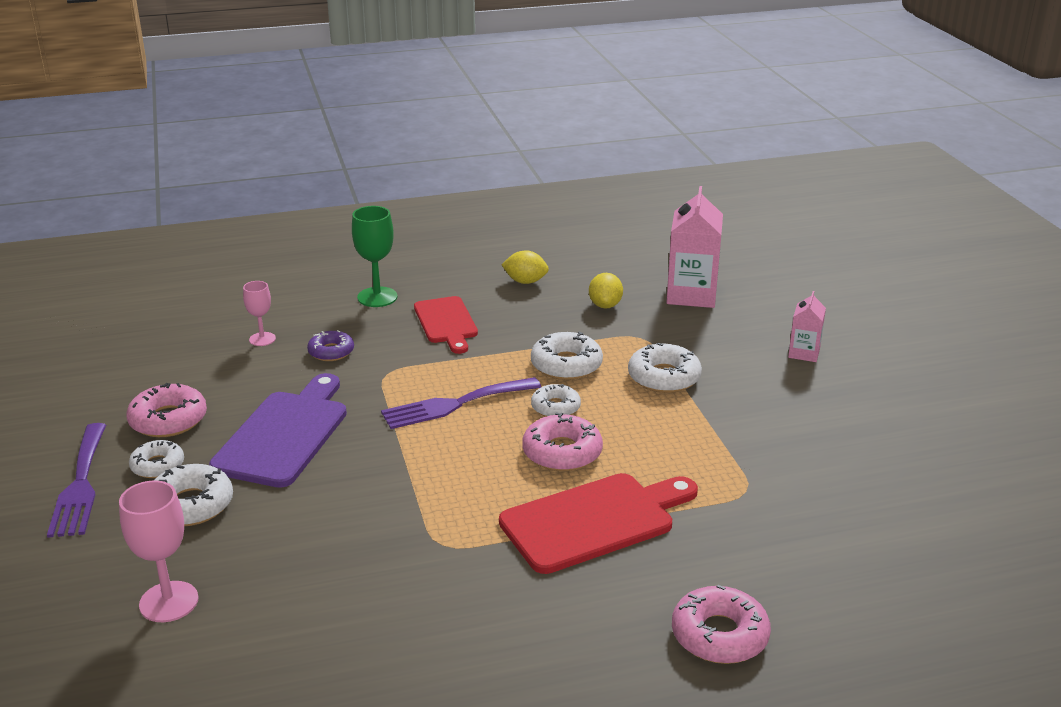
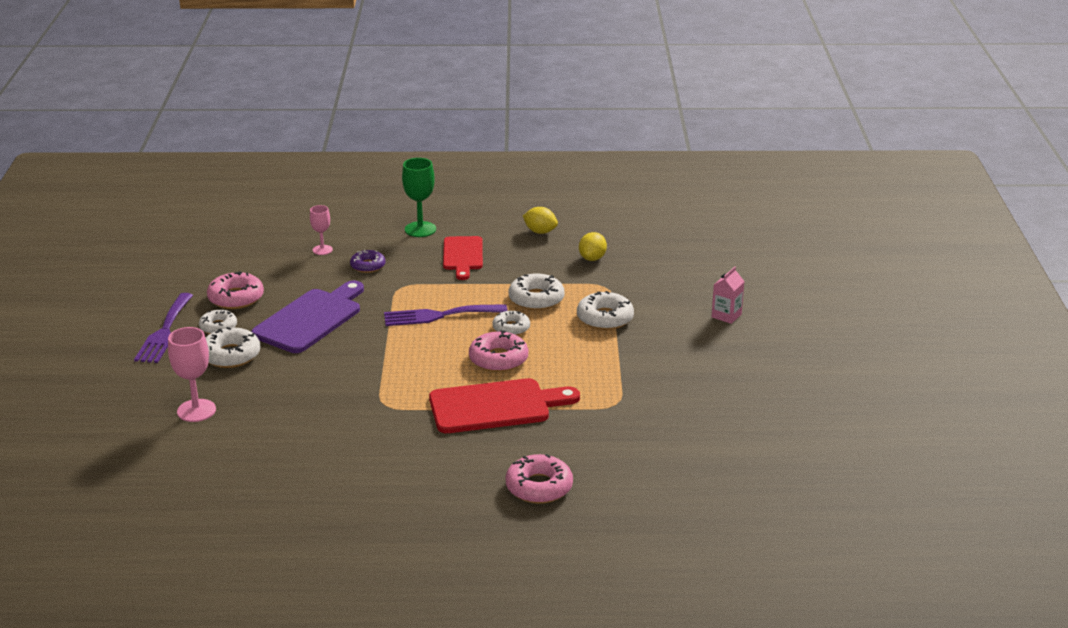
camera: 15 degrees right, 0 degrees up
pink carton [666,186,723,308] -> none

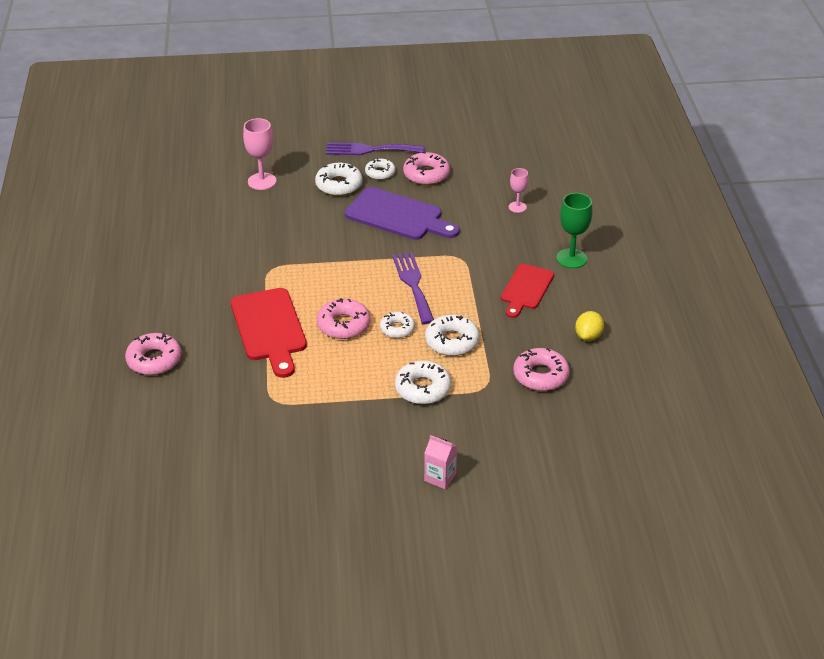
camera: 85 degrees right, 10 degrees up
purple donut [350,249,386,273] -> none
red cutting board [443,236,483,280] -> red cutting board turned 60 degrees counterclockwise [501,264,554,318]
yellow lemon [579,232,607,261] -> pink donut [513,348,570,391]

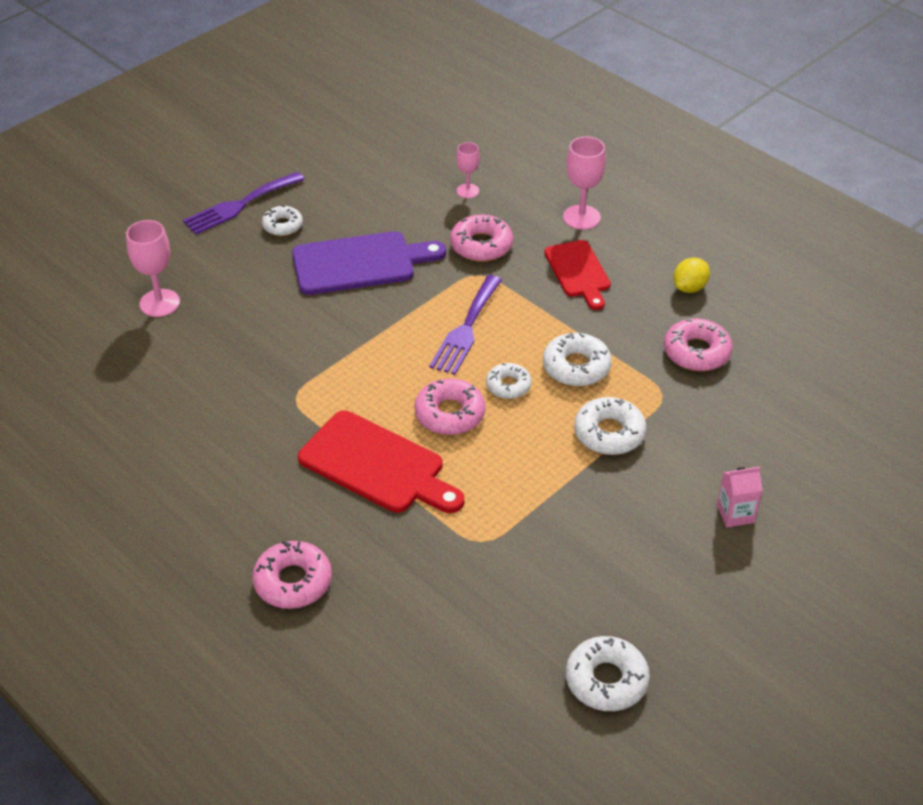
camera: 40 degrees left, 5 degrees up
white donut [315,163,363,196] -> white donut moved to [566,636,650,711]
purple fork [392,252,434,324] -> purple fork turned 105 degrees counterclockwise [429,275,502,375]
pink donut [403,152,450,185] -> pink donut moved to [450,214,513,262]
green goblet [556,193,592,268] -> pink goblet [563,136,606,230]
yellow lemon [575,311,604,341] -> yellow lemon turned 60 degrees clockwise [673,258,710,293]

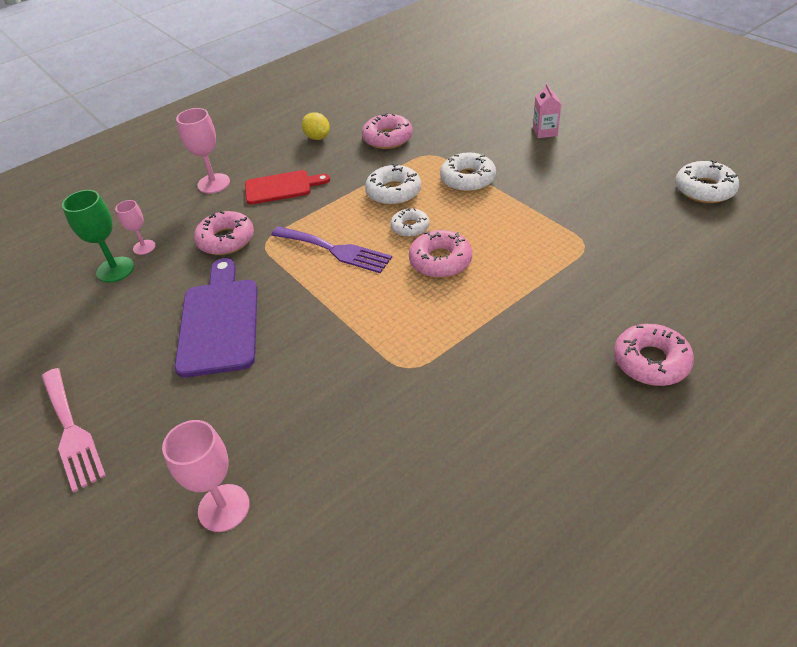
camera: 80 degrees left, 0 degrees up
purple fork [183,172,305,234] -> pink fork [42,368,106,493]
white donut [262,205,303,236] -> none
red cutting board [298,411,464,513] -> none
none -> green goblet [62,190,134,283]

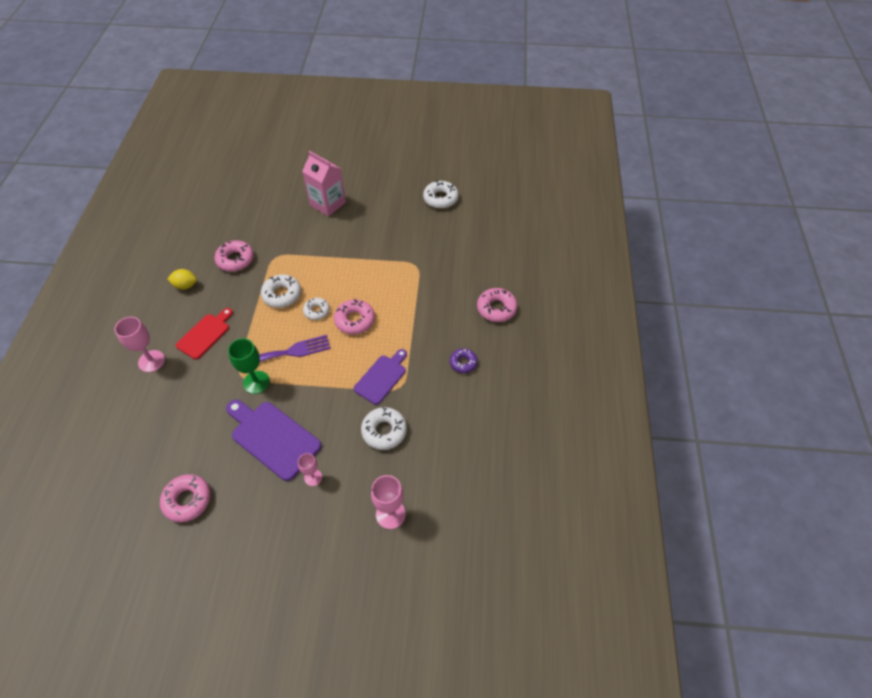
camera: 50 degrees left, 10 degrees up
pink fork [42,368,106,493] -> none
green goblet [62,190,134,283] -> green goblet moved to [228,338,270,394]
pink goblet [115,200,155,255] -> pink goblet moved to [298,453,322,486]
pink donut [194,211,254,255] -> pink donut moved to [160,474,211,522]
white donut [440,152,496,192] -> white donut moved to [361,407,407,450]
pink carton [533,83,561,138] -> pink carton [302,151,346,216], size x1.83
none -> purple cutting board [354,349,407,405]
none -> purple donut [450,348,478,373]

